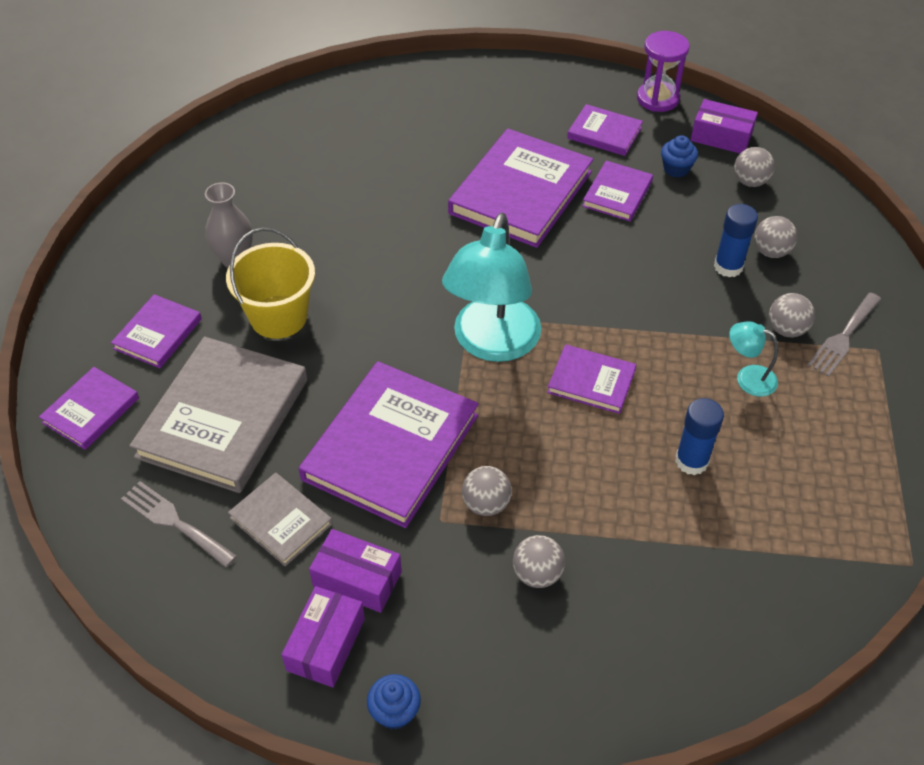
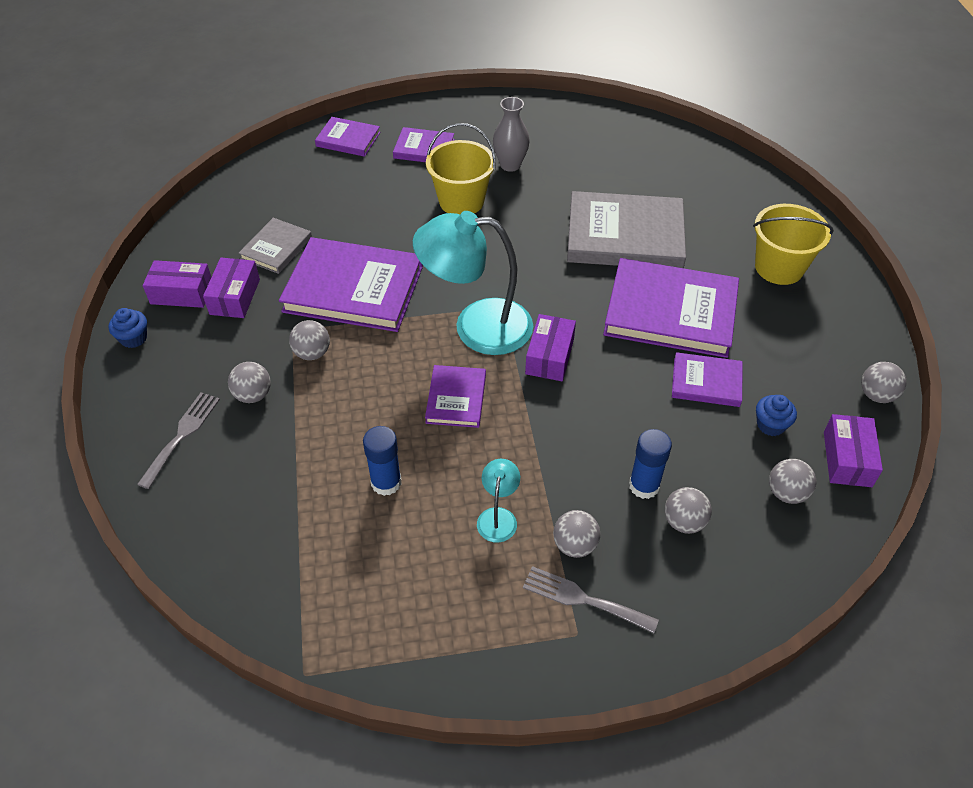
camera: 75 degrees right, 0 degrees up
grey fork [121,481,237,568] -> grey fork moved to [137,392,220,489]
grey book [129,337,307,493] -> grey book moved to [567,191,686,268]
purple book [567,104,643,156] -> none
purple hourglass [637,31,690,112] -> grey ball [861,362,906,403]
none -> purple box [525,314,576,381]
none -> yellow bucket [753,204,834,285]

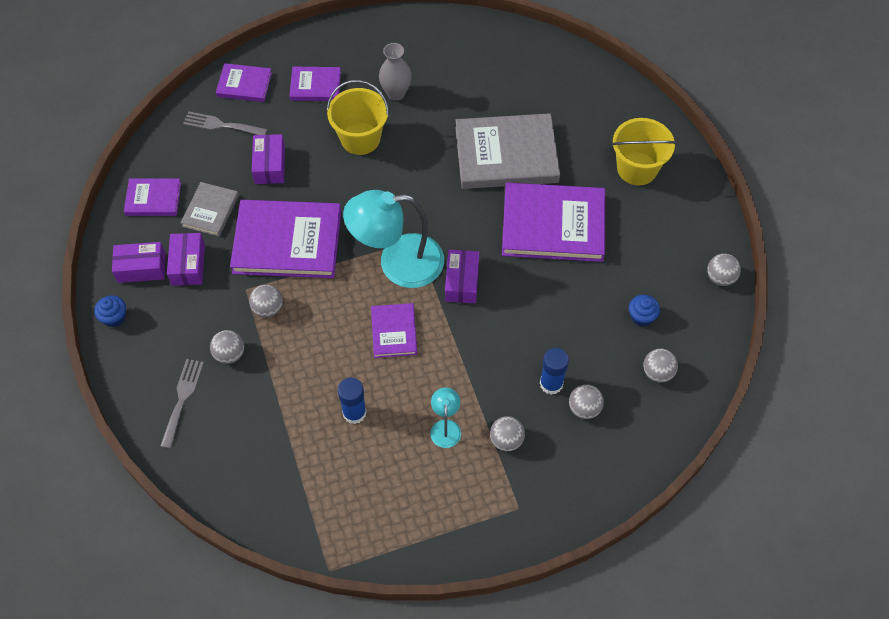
camera: 10 degrees left, 10 degrees up
grey fork [523,566,659,633] -> grey fork moved to [183,111,267,135]
purple book [672,352,743,407] -> purple book moved to [124,178,181,216]
purple box [824,414,883,487] -> purple box moved to [252,134,285,184]

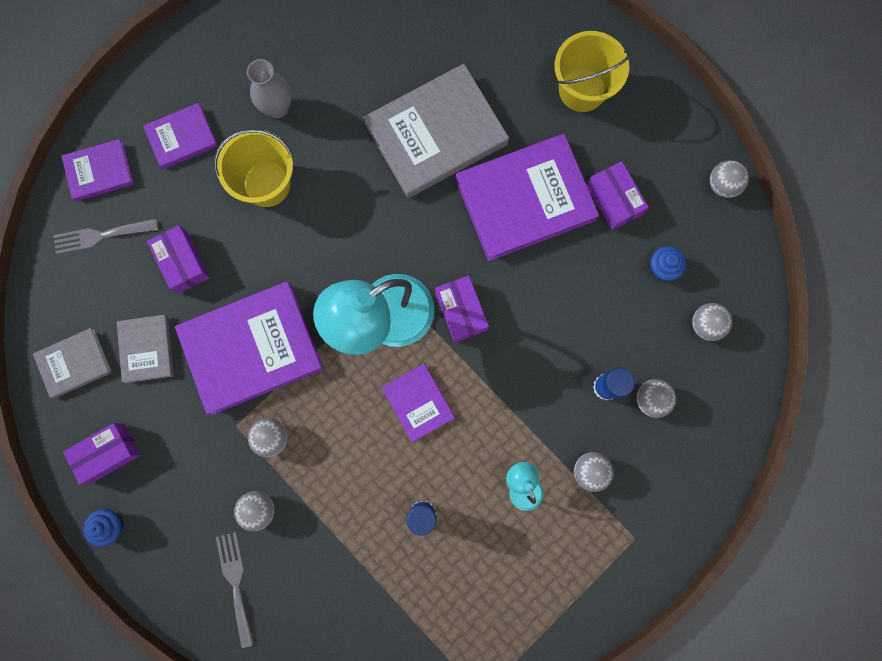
camera: 25 degrees left, 20 degrees up
purple book [124,178,181,216] -> grey book [33,328,112,398]
purple box [167,233,205,286] -> purple box moved to [587,161,649,230]

